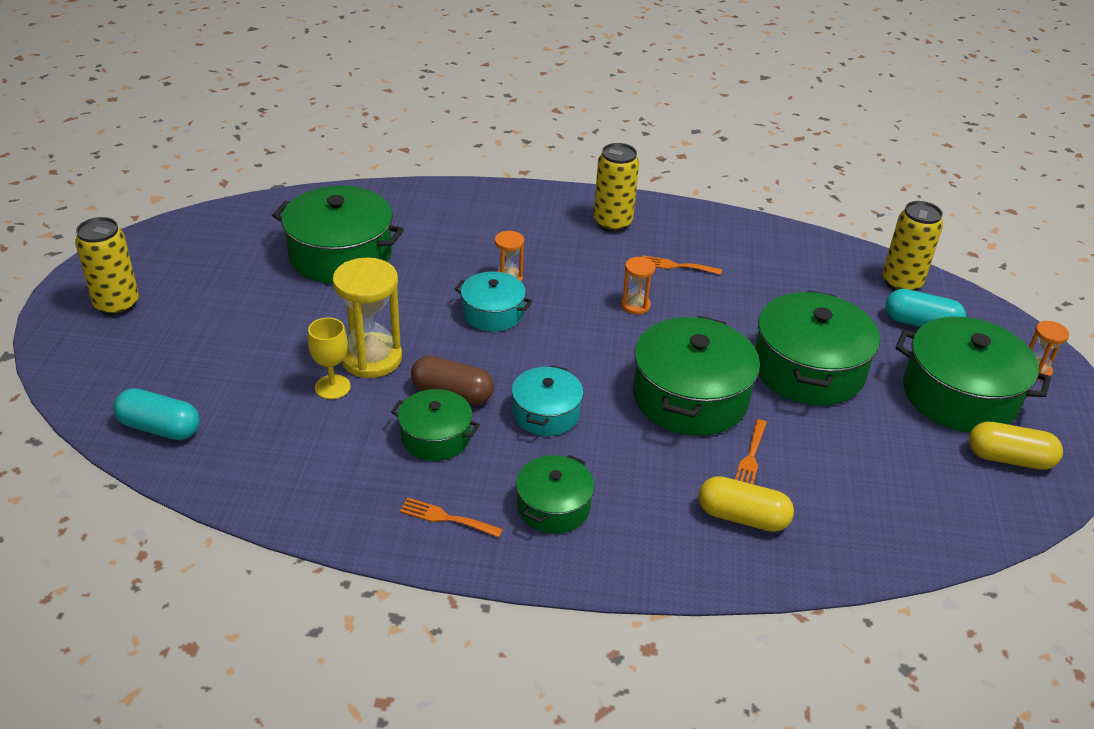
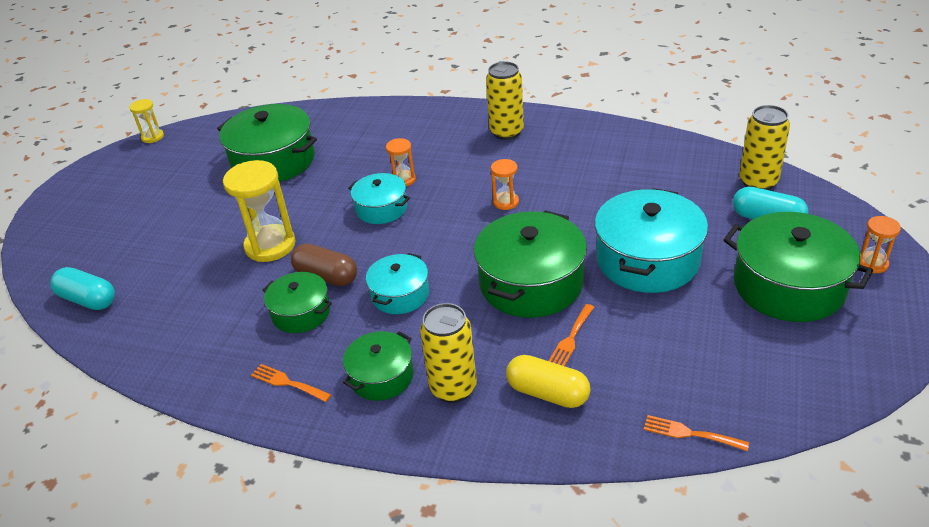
camera: 15 degrees right, 0 degrees up
yellow can [75,217,139,316] -> yellow can moved to [420,303,477,403]
yellow goblet [308,317,351,399] -> none
orange fork [642,255,722,275] -> orange fork moved to [644,415,749,451]
green pot [755,291,880,405] -> turquoise pot [595,188,708,293]
yellow capsule [969,422,1063,470] -> none
none -> yellow hourglass [129,99,164,143]

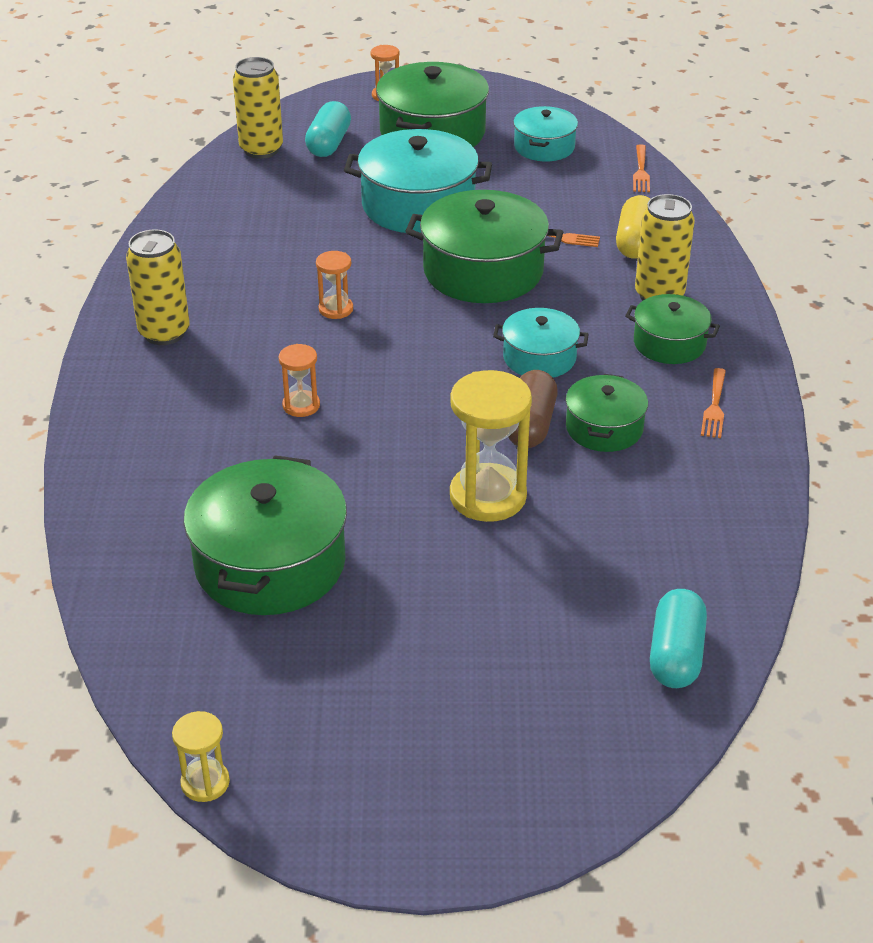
camera: 110 degrees left, 0 degrees up
turquoise pot [348,173,410,224] -> turquoise pot moved to [513,106,578,161]

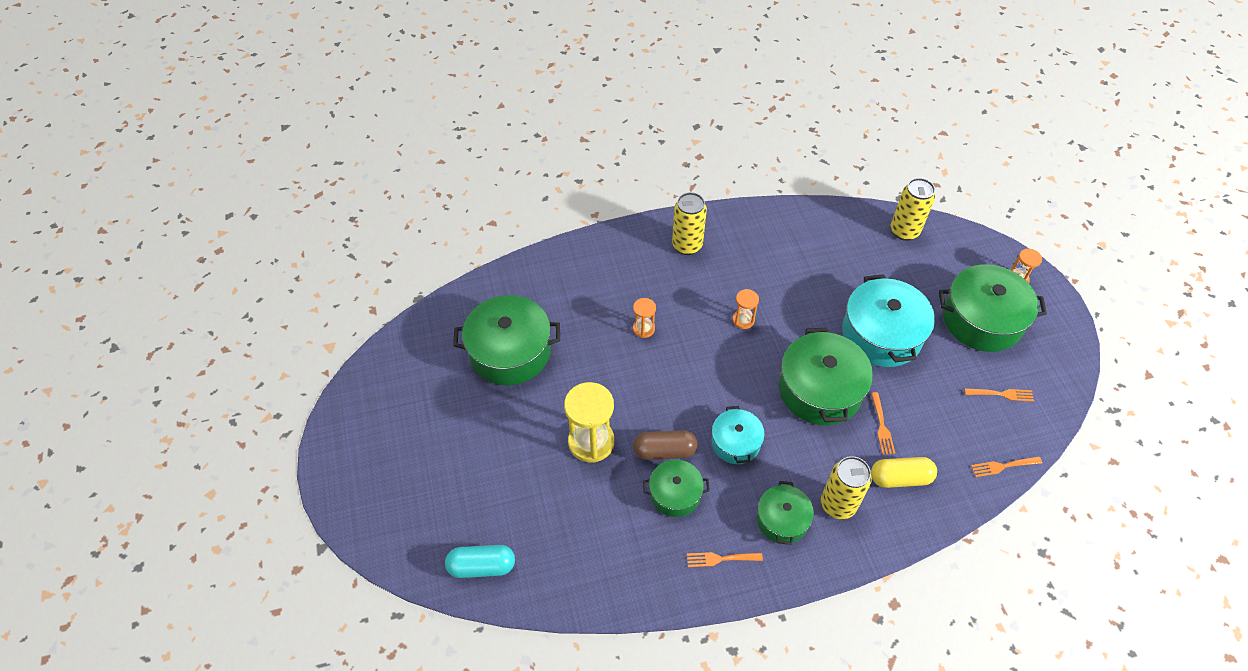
camera: 75 degrees right, 15 degrees up
yellow hourglass [172,711,230,802] -> none
turquoise capsule [305,101,351,157] -> none
turquoise pot [513,106,578,161] -> orange fork [964,388,1034,402]

